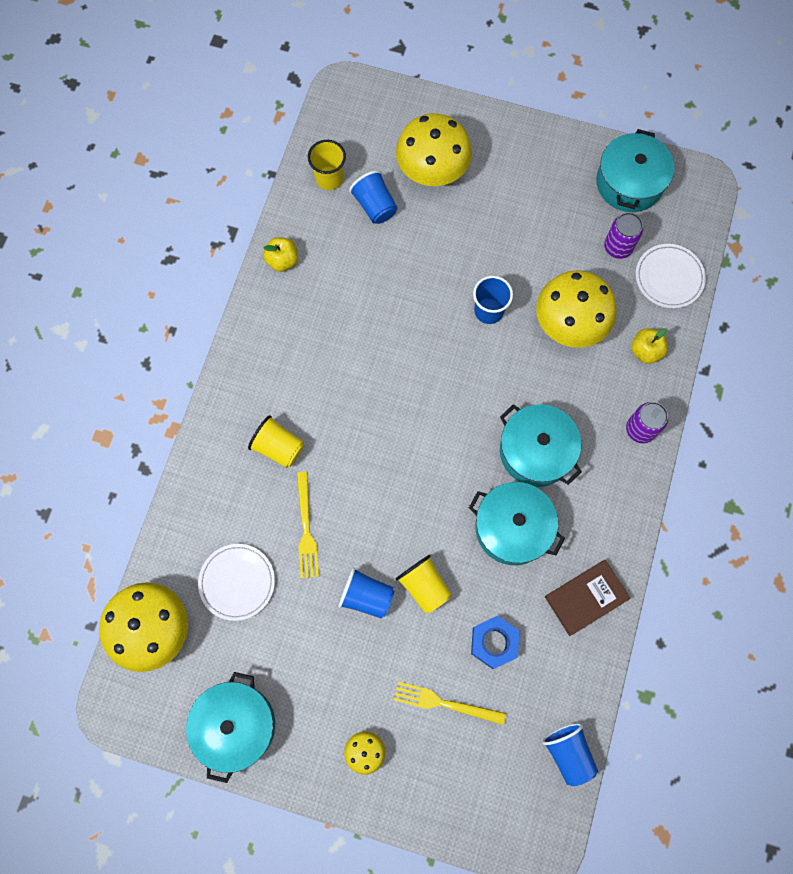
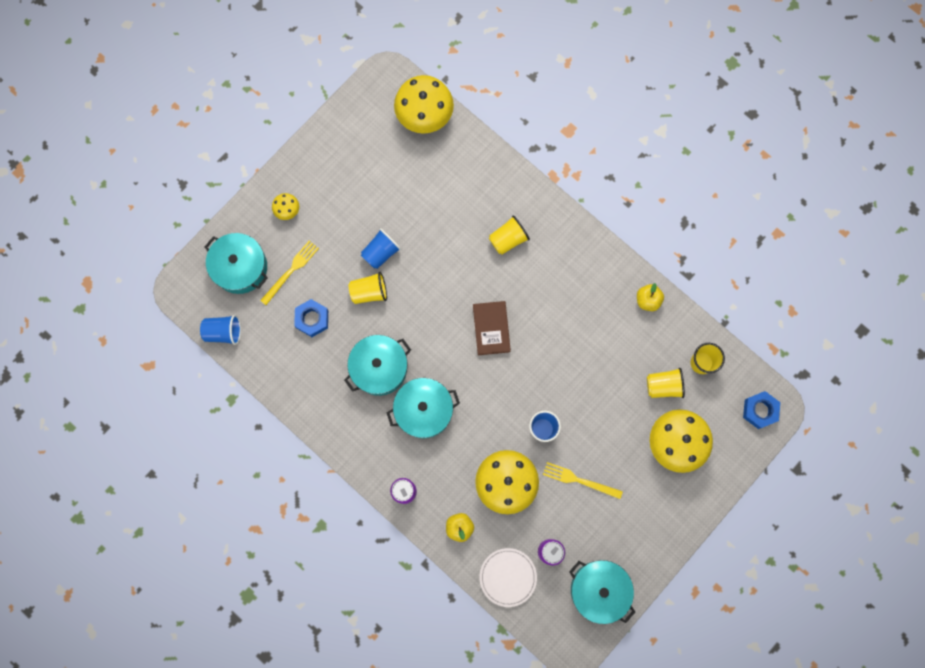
camera: 115 degrees right, 5 degrees up
turquoise pot [186,672,275,783] -> turquoise pot moved to [205,233,268,294]
white plate [198,544,275,621] -> none
yellow fork [297,472,319,579] -> yellow fork moved to [543,462,623,499]
blue cup [349,170,397,224] -> yellow cup [647,368,685,398]
brown book [545,560,631,636] -> brown book moved to [473,301,511,355]
none -> blue nut [743,391,780,429]

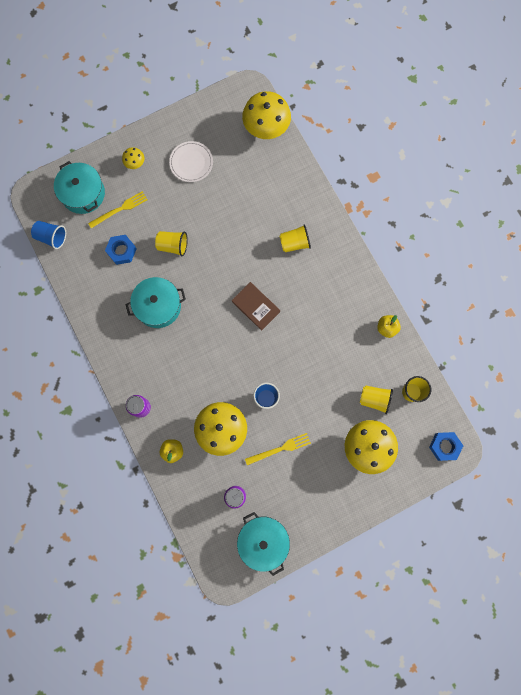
camera: 20 degrees right, 0 degrees up
blue cup [361,228,401,269] -> none
turquoise pot [387,378,460,438] -> none
brown book [473,301,511,355] -> brown book turned 60 degrees counterclockwise [232,282,280,331]
white plate [479,548,537,607] -> white plate moved to [169,141,213,182]
yellow fork [543,462,623,499] -> yellow fork turned 120 degrees clockwise [245,433,311,465]

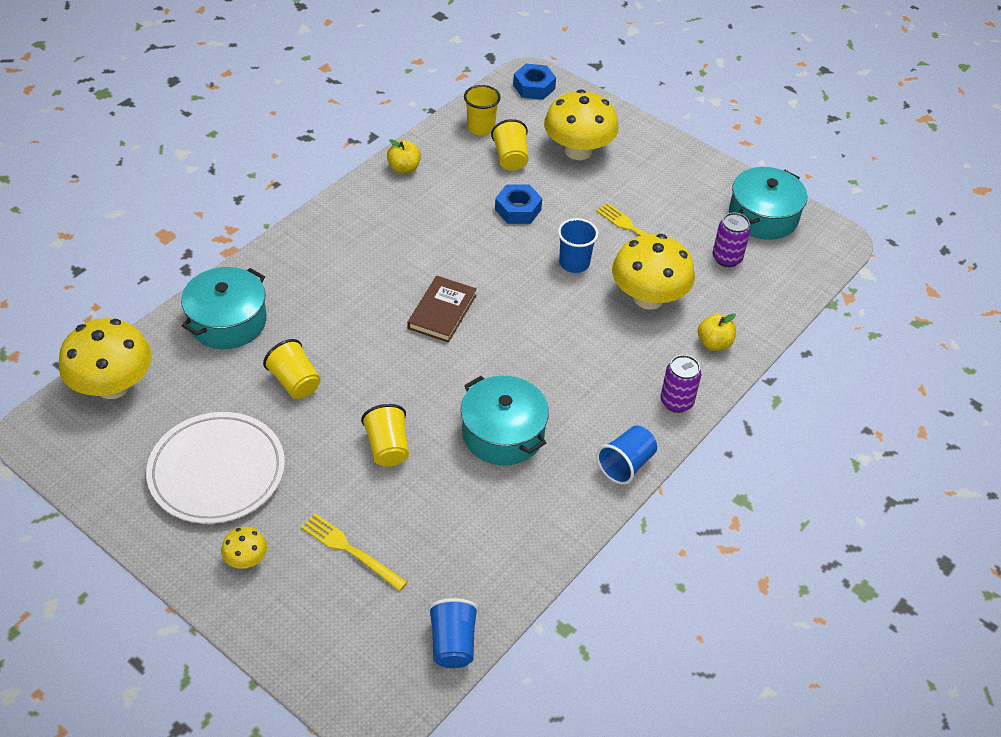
camera: 115 degrees left, 30 degrees down
turquoise pot [54,161,105,214] -> turquoise pot moved to [181,267,267,349]
blue nut [105,235,136,265] -> blue nut moved to [495,184,542,224]
white plate [169,141,213,182] -> white plate [146,412,285,524], size x1.60
yellow cup [279,224,311,252] -> yellow cup moved to [263,339,320,399]
none -> blue cup [596,425,657,485]

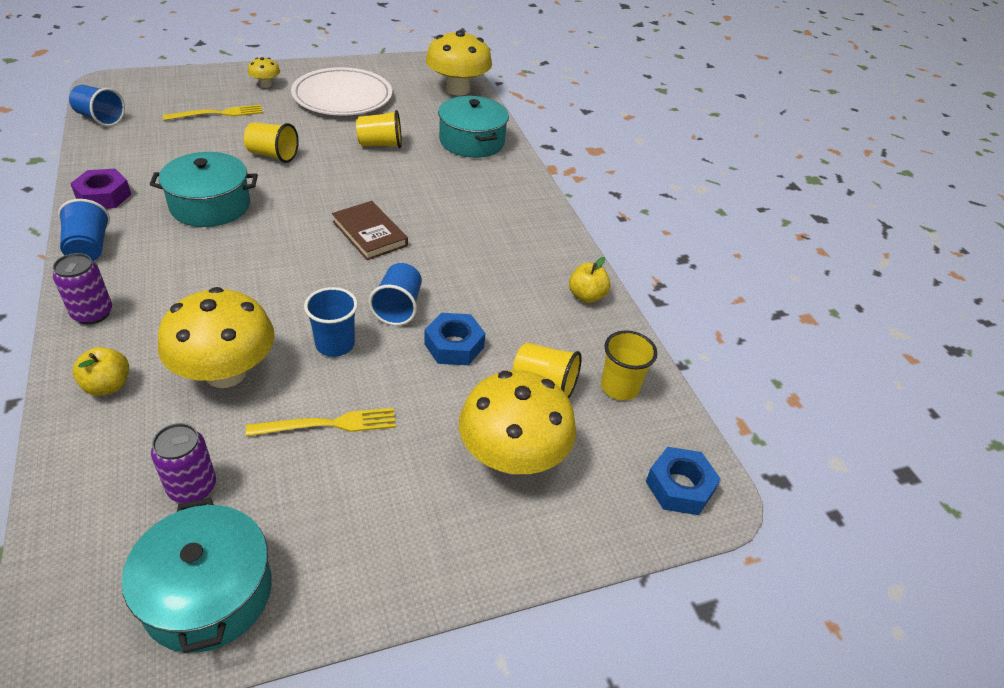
camera: 120 degrees right, 5 degrees down
none -> purple nut [70,169,132,209]
none -> blue cup [369,263,422,326]

